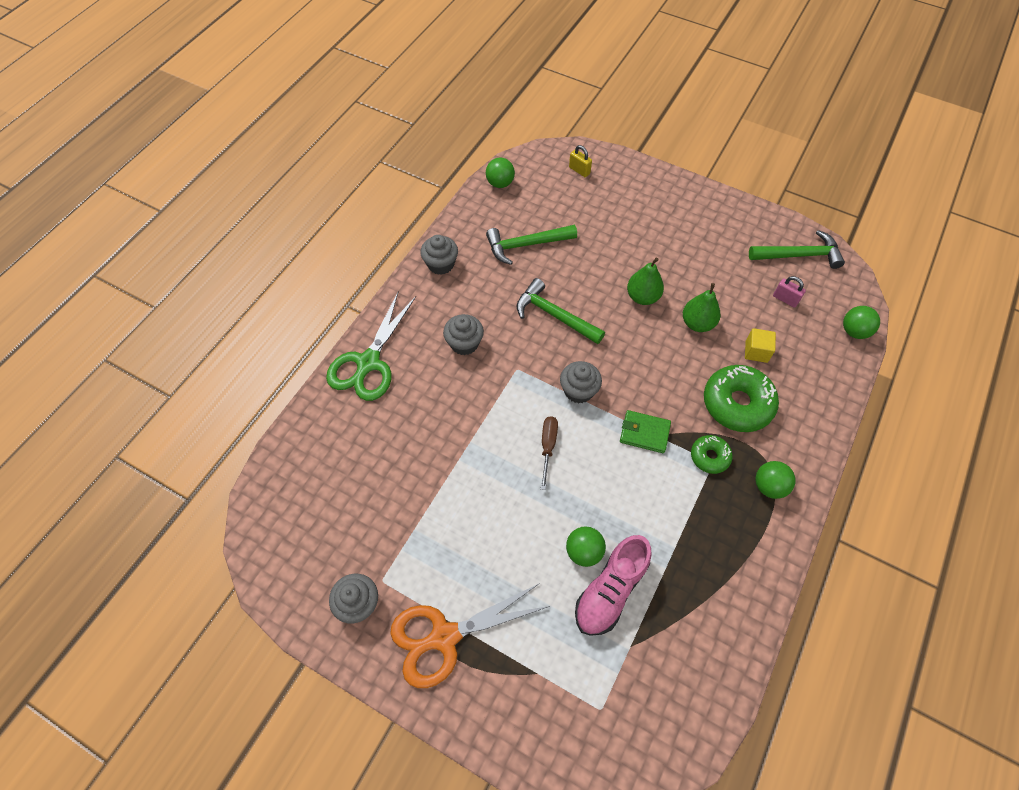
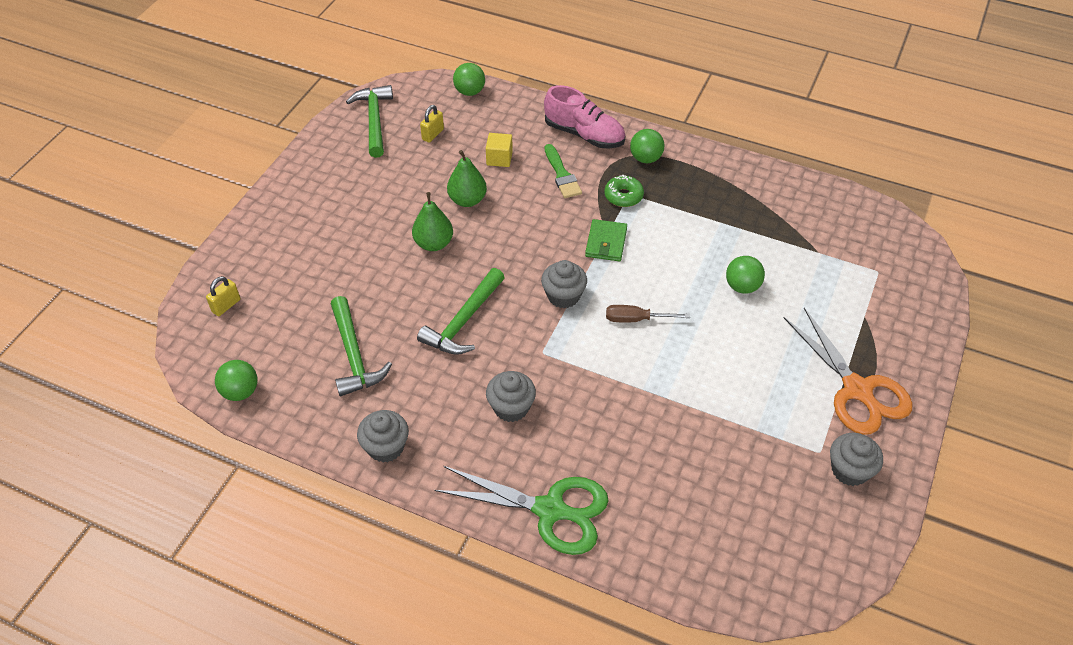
camera: 95 degrees left, 10 degrees down
pink shoe [575,535,652,636] -> pink shoe moved to [544,85,626,148]
green donut [704,365,779,432] -> green brush [545,144,582,198]
pink padlock [773,276,806,308] -> yellow padlock [420,105,444,143]

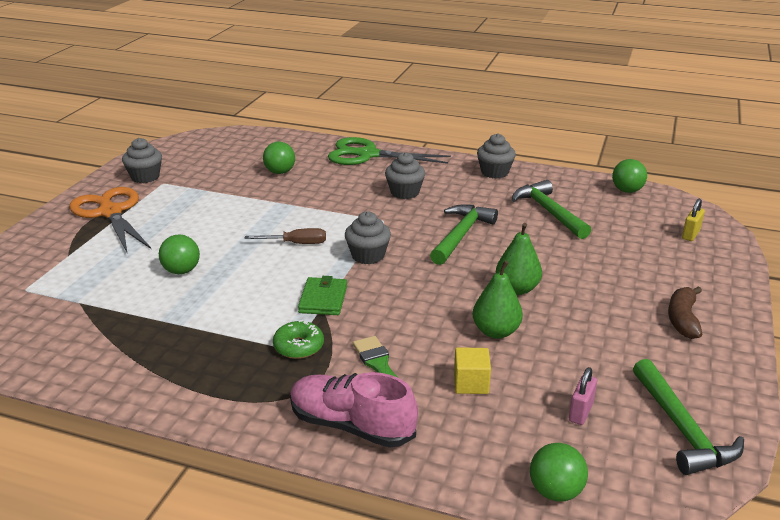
camera: 175 degrees right, 20 degrees down
yellow padlock [420,105,444,143] -> pink padlock [569,367,597,425]
green ball [630,129,664,163] -> green ball moved to [263,142,295,174]
none -> brown banana [668,286,702,339]

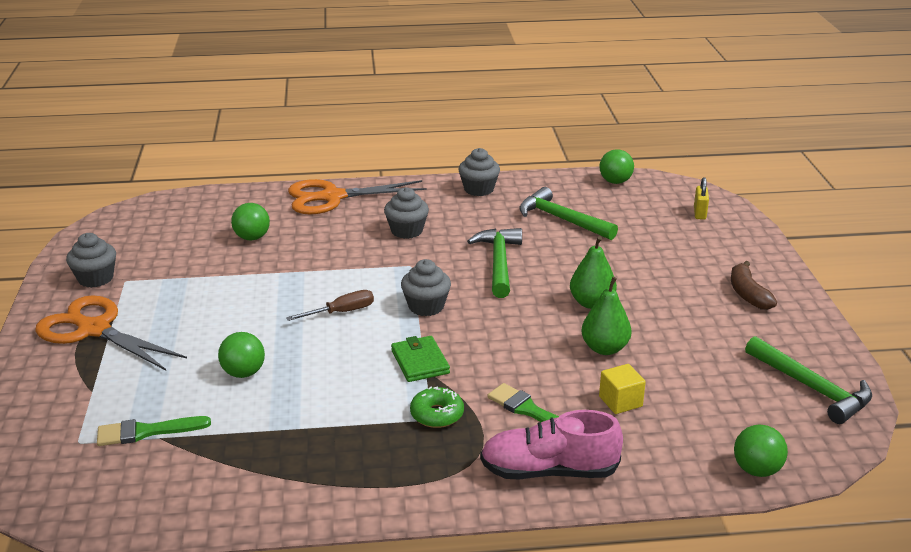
camera: 25 degrees left, 0 degrees up
green scissors [328,137,451,165] -> orange scissors [288,179,427,215]
pink padlock [569,367,597,425] -> none
none -> green brush [97,416,211,446]

